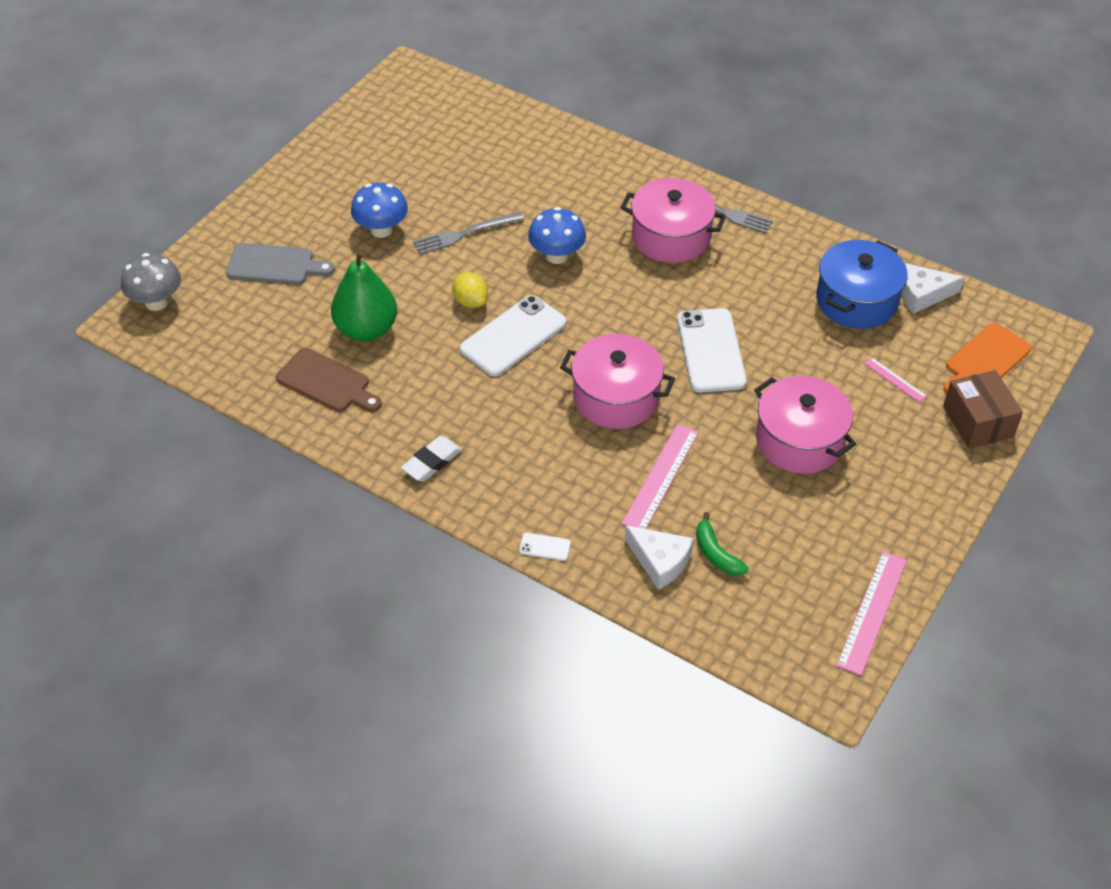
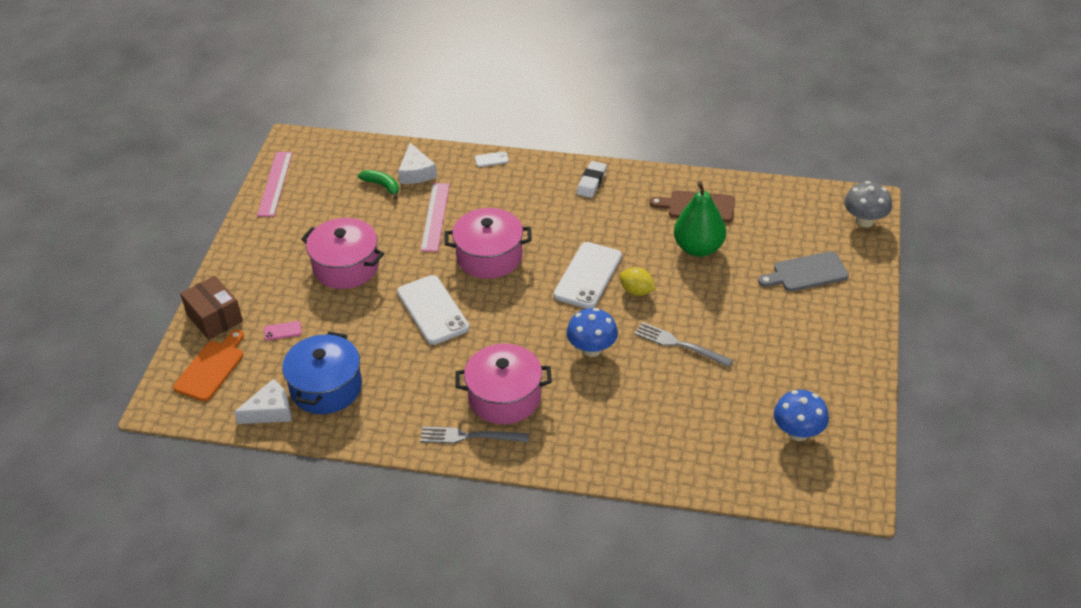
camera: 160 degrees right, 5 degrees down
blue mushroom [351,183,408,238] -> blue mushroom moved to [774,390,829,441]
grey fork [413,212,524,255] -> grey fork turned 105 degrees counterclockwise [634,322,733,367]
white cheese [625,525,693,590] -> white cheese turned 120 degrees counterclockwise [398,143,437,184]
pink ruler [864,358,927,403] -> pink phone [264,321,302,340]

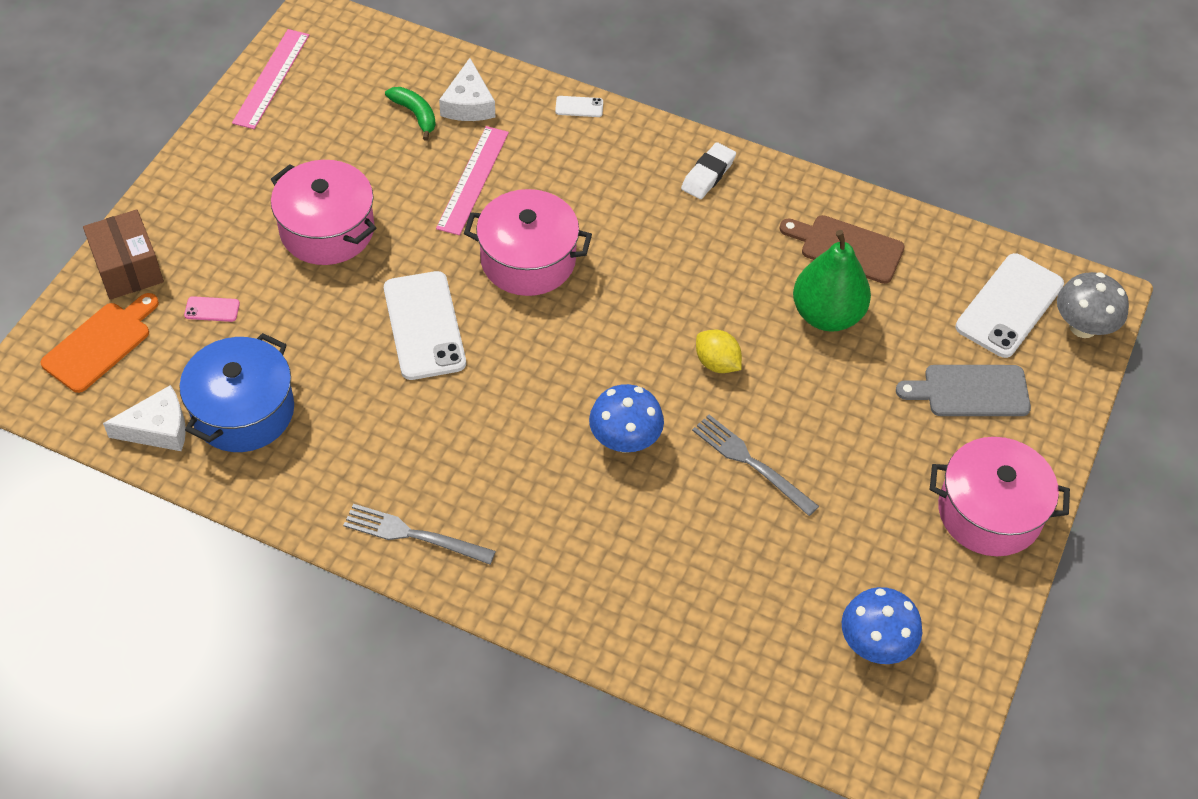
camera: 10 degrees right, 10 degrees up
pink pot [456,344,552,424] -> pink pot moved to [930,437,1070,556]
white phone [553,242,622,309] -> white phone moved to [955,253,1064,358]

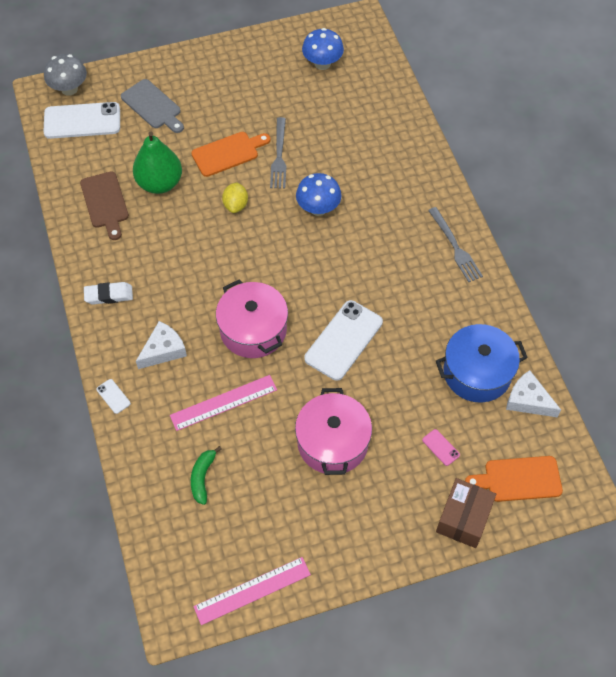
camera: 130 degrees left, 5 degrees up
white cheese [439,58,495,121] -> white cheese moved to [136,321,187,369]
pink pot [930,437,1070,556] -> none
none -> orange cutting board [191,132,270,177]

